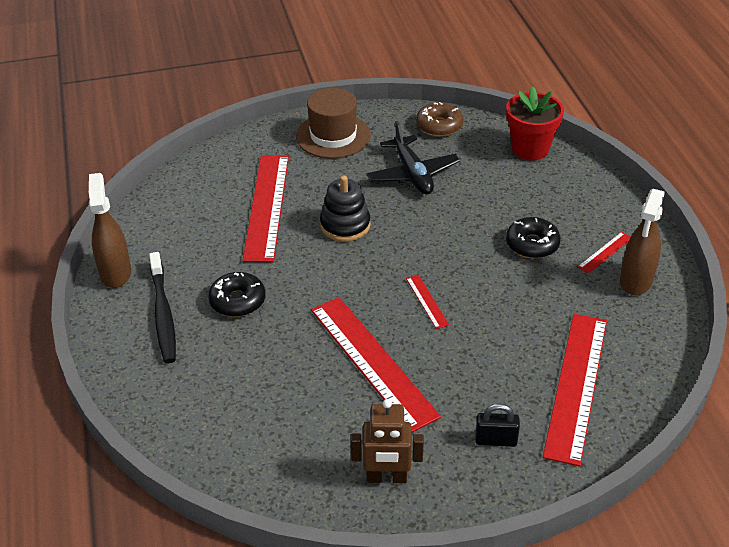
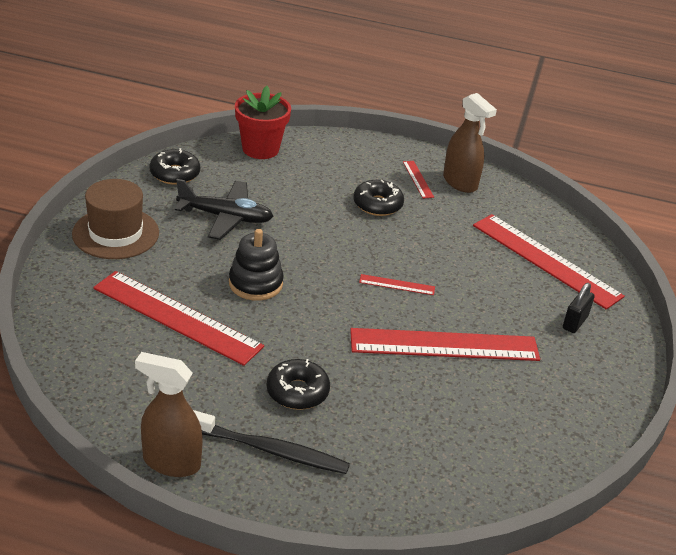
camera: 65 degrees left, 5 degrees down
brown robot [351,399,424,483] -> none
brown donut [416,102,463,137] -> black donut [150,148,200,185]

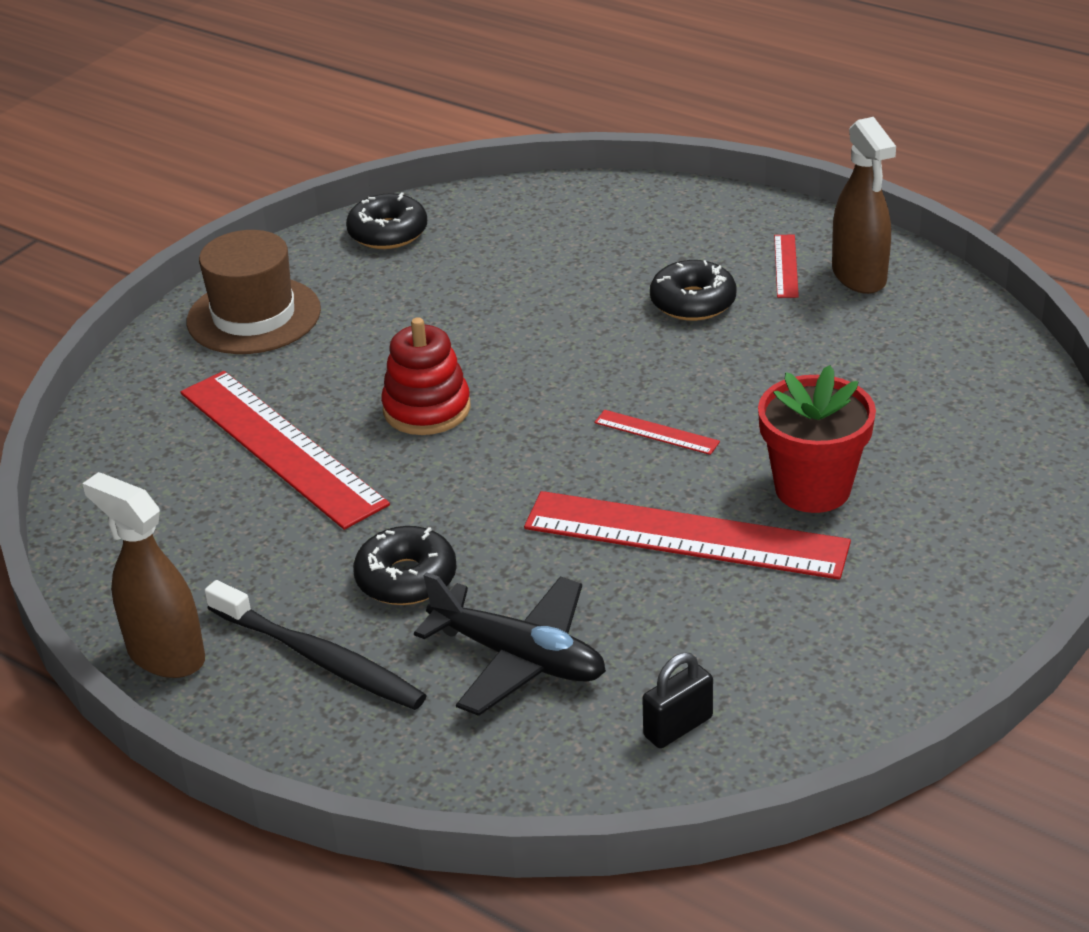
camera: 25 degrees right, 0 degrees up
black plane [175,179,273,240] -> black plane moved to [414,572,606,716]
black stacking toy [229,229,284,301] -> red stacking toy [381,317,471,435]
red flower pot [235,86,291,159] -> red flower pot moved to [758,365,876,513]
red ruler [473,214,625,309] -> none
black padlock [563,283,595,333] -> black padlock moved to [642,653,713,748]

